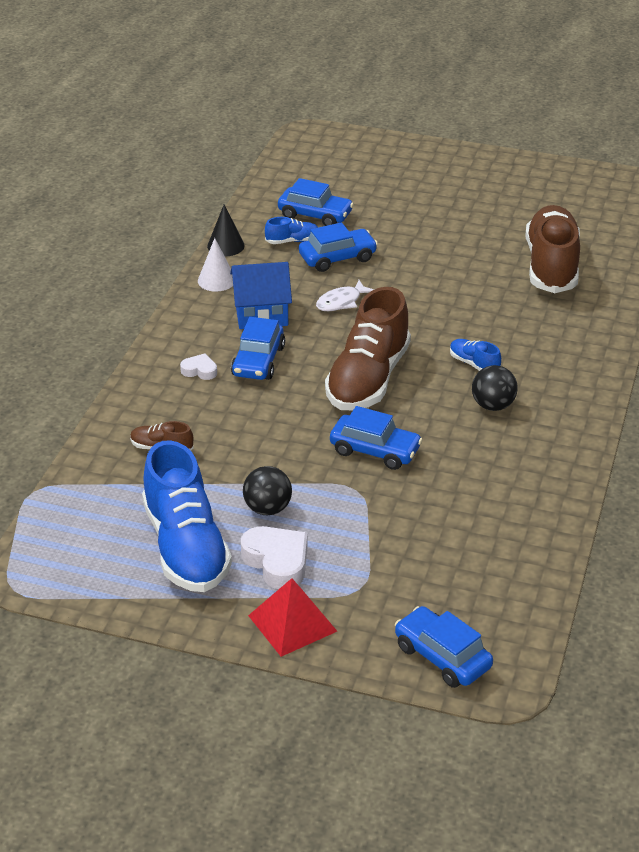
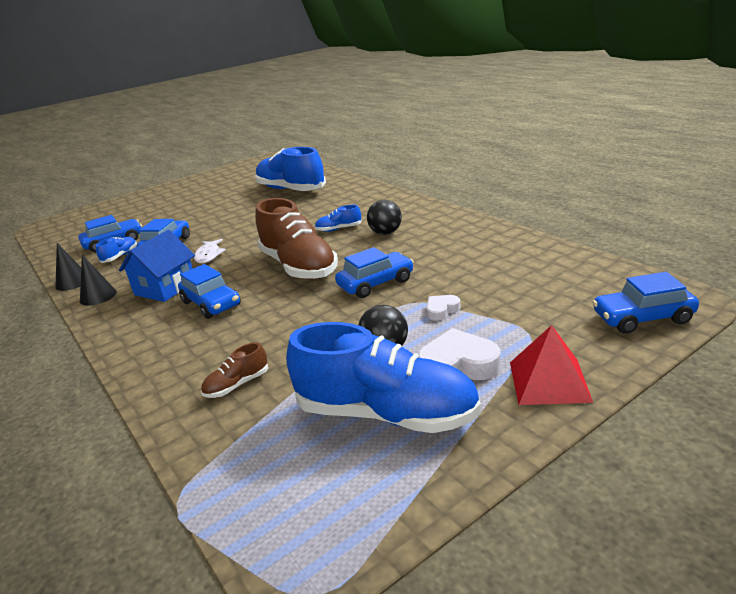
camera: 50 degrees left, 10 degrees down
white heart [180,353,217,380] -> white heart moved to [426,295,461,321]
white cone [198,238,233,291] -> black cone [80,255,117,306]
brown shoe [525,205,580,293] -> blue shoe [255,147,326,191]

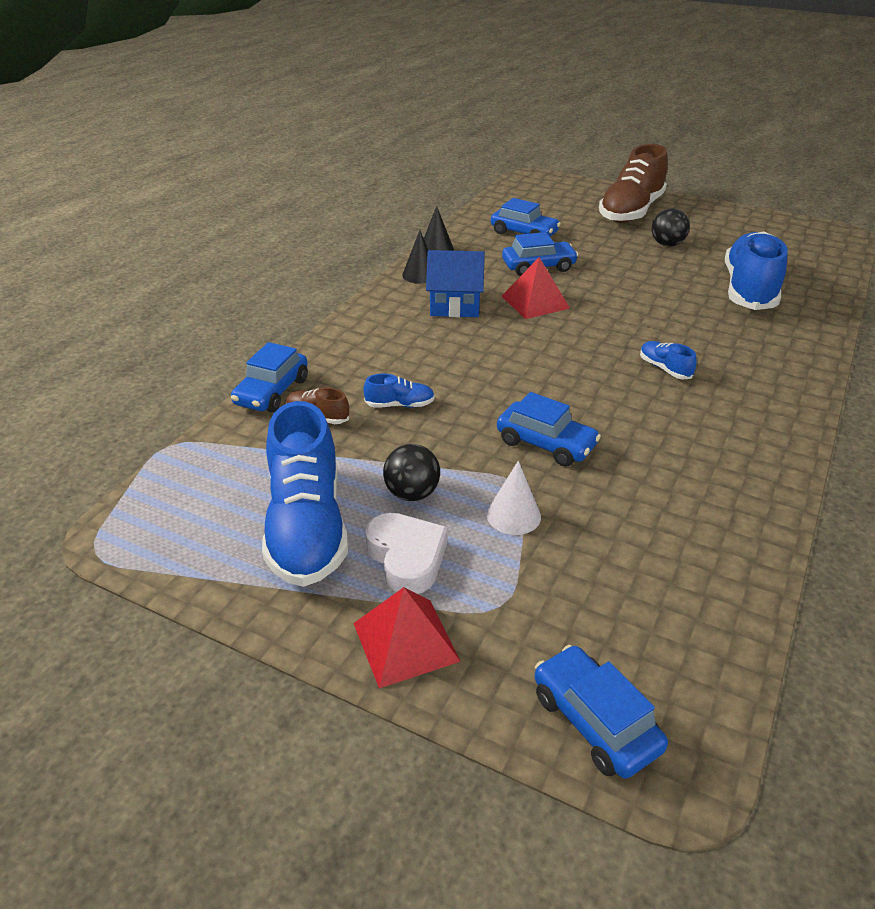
camera: 60 degrees right, 10 degrees up
blue shoe [96,237,137,263] -> blue shoe moved to [363,374,435,408]
blue car [178,264,241,319] -> blue car moved to [231,342,308,412]
white fish [194,239,226,263] -> red pyramid [501,257,570,319]
brown shoe [255,198,338,280] -> brown shoe moved to [599,144,668,223]
black ball [367,200,402,235] -> black ball moved to [652,208,690,246]
white heart [426,295,461,321] -> white cone [487,461,541,535]

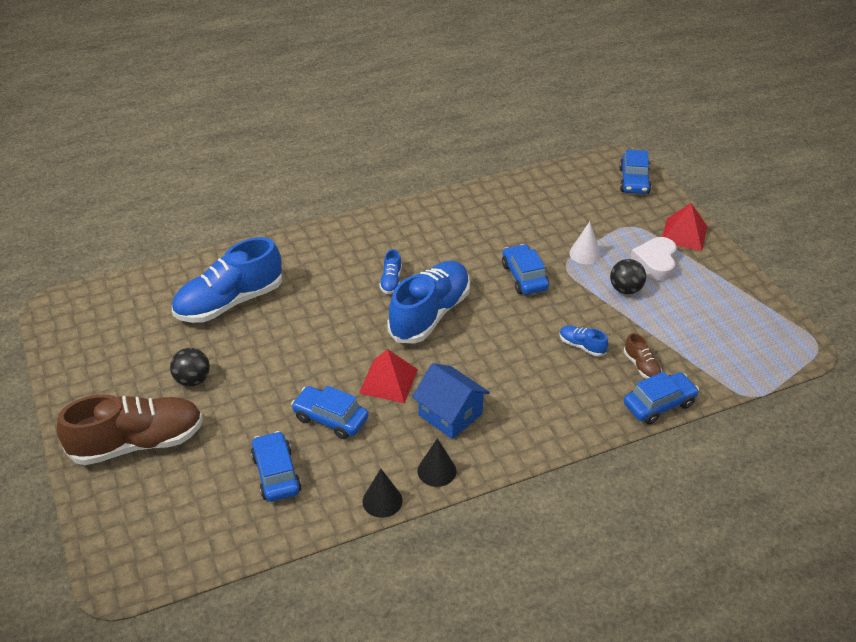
camera: 140 degrees left, 5 degrees up
blue shoe [262,401,348,587] -> blue shoe moved to [387,261,470,344]

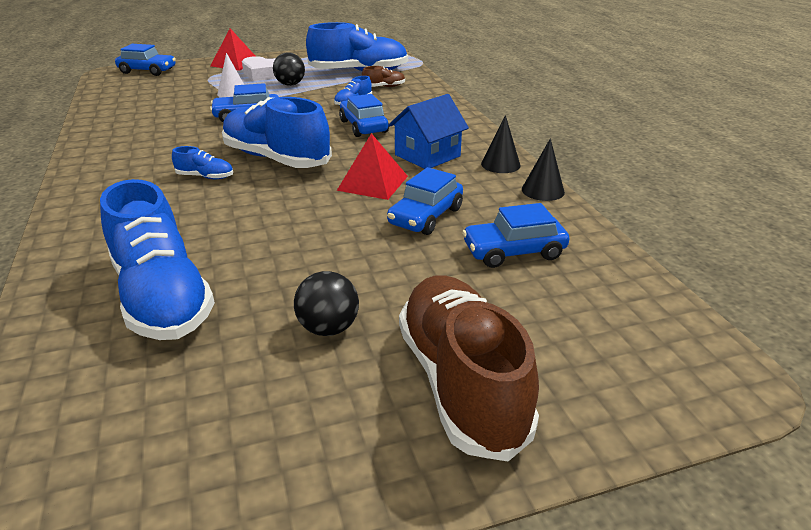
camera: 85 degrees left, 10 degrees down
blue car [624,372,699,425] -> blue car moved to [339,94,389,137]
none -> blue shoe [306,22,408,71]

